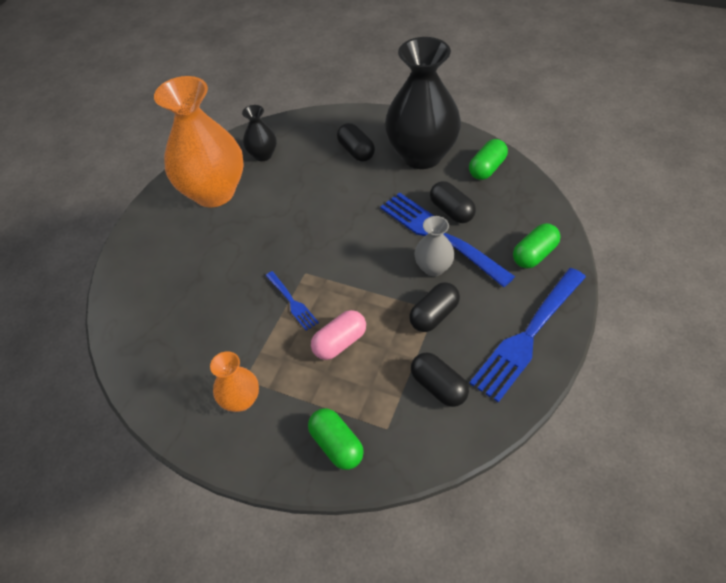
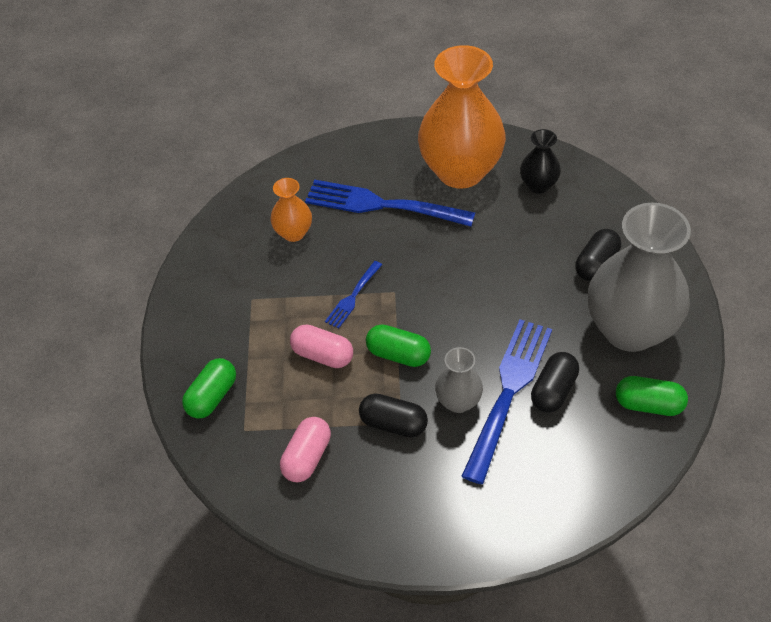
camera: 65 degrees right, 0 degrees up
orange vase [210,351,259,412] -> orange vase moved to [270,178,312,242]
black vase [385,37,461,169] -> grey vase [588,203,691,352]
black capsule [411,352,469,407] -> pink capsule [280,417,331,483]
blue fork [469,268,586,403] -> blue fork moved to [305,180,475,227]
green capsule [513,223,560,269] -> green capsule moved to [366,324,431,367]

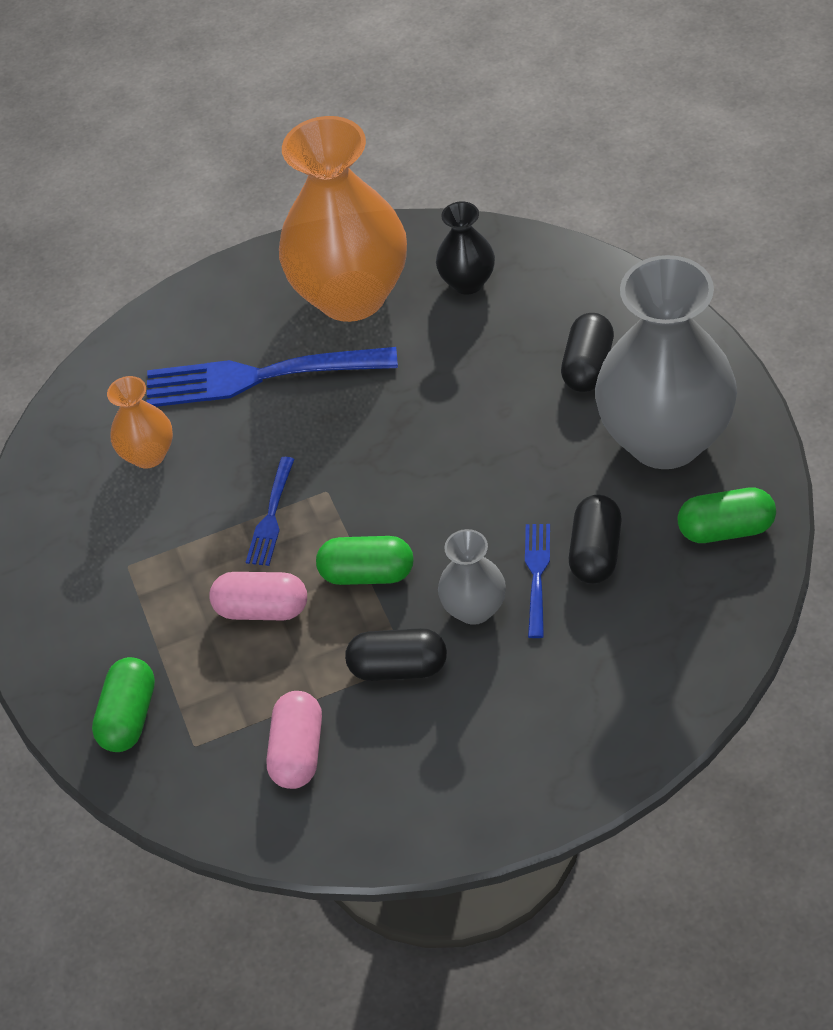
camera: 15 degrees left, 0 degrees up
blue fork [461,319,552,484] -> blue fork [525,524,550,638], size x0.49

